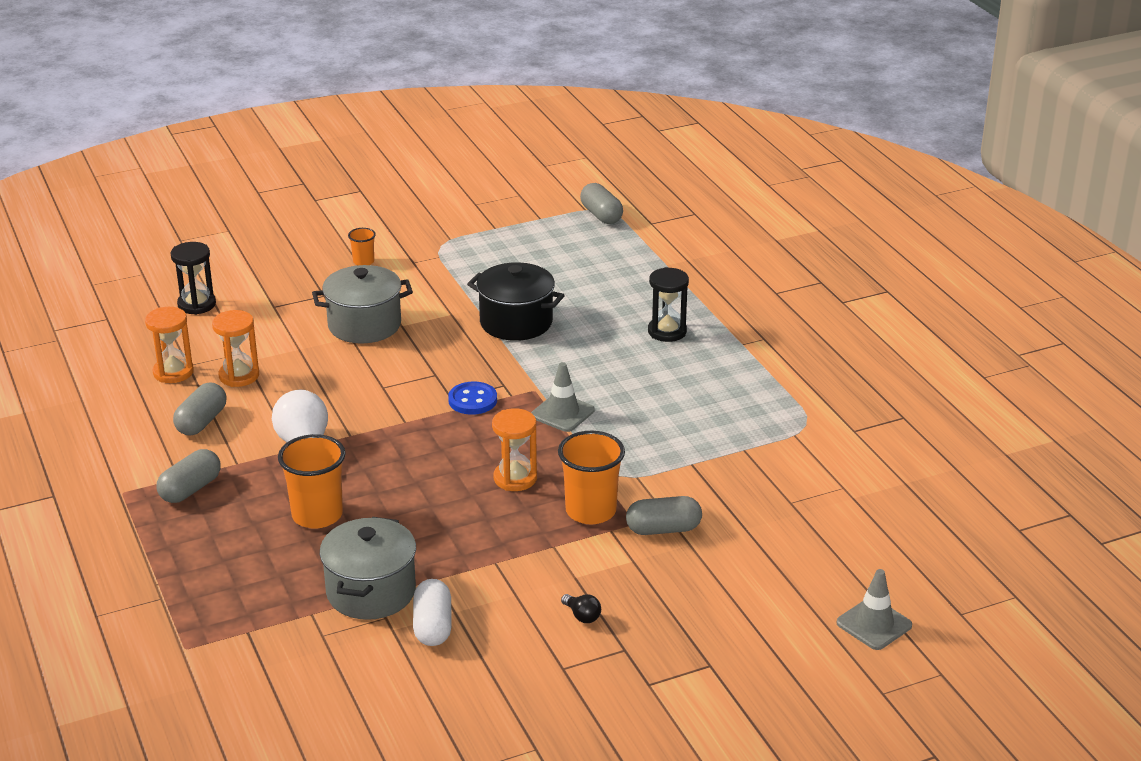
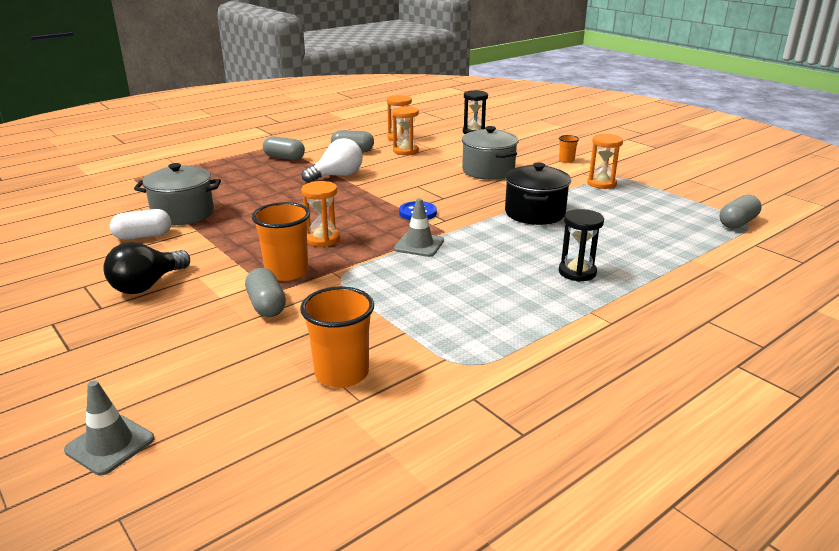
camera: 75 degrees right, 5 degrees down
orange cup [278,434,346,529] -> orange cup moved to [300,287,374,388]
black light bulb [561,594,601,623] -> black light bulb [103,242,190,294], size x2.20
none -> orange hourglass [587,134,623,189]

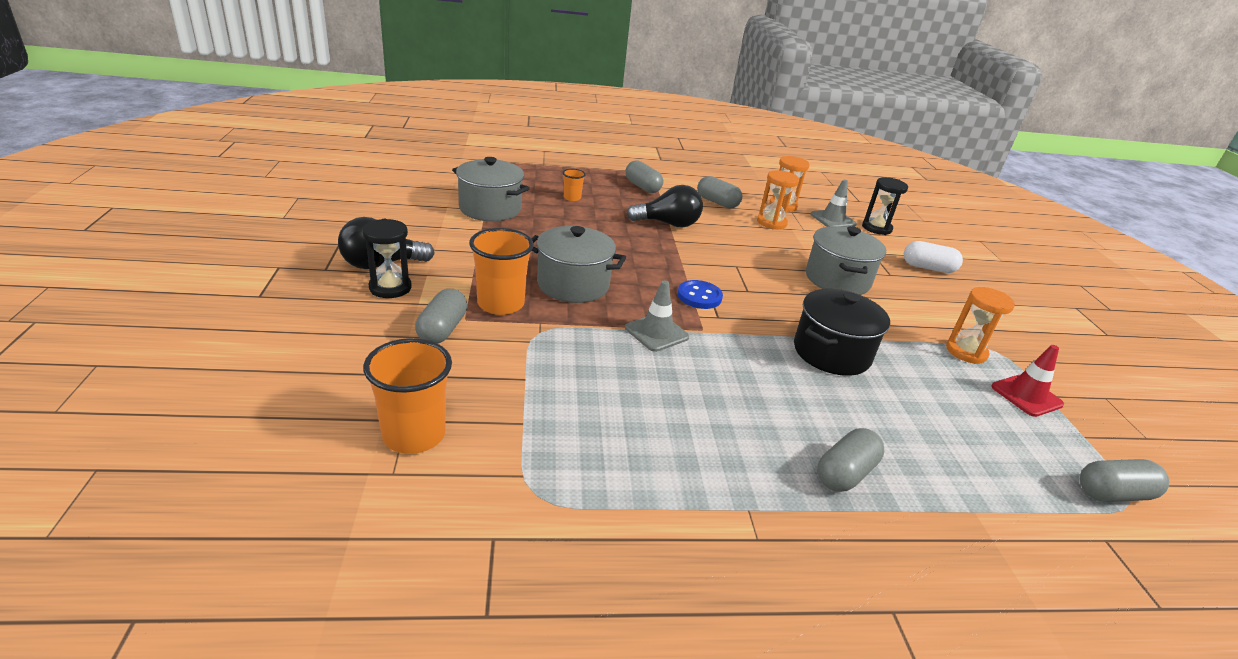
camera: 30 degrees right, 5 degrees up
grey traffic cone [64,380,154,475] -> grey traffic cone moved to [810,180,857,227]
white capsule [110,209,171,240] -> white capsule moved to [904,241,963,273]
white light bulb [301,138,363,183] -> black light bulb [627,185,703,228]
orange hourglass [301,181,340,247] -> grey pot [532,226,626,303]
orange cup [559,135,579,163] -> orange cup moved to [563,169,586,201]
black hourglass [559,209,604,282] -> black hourglass moved to [362,219,412,298]
none -> grey capsule [817,428,884,492]
none -> red traffic cone [991,345,1064,417]

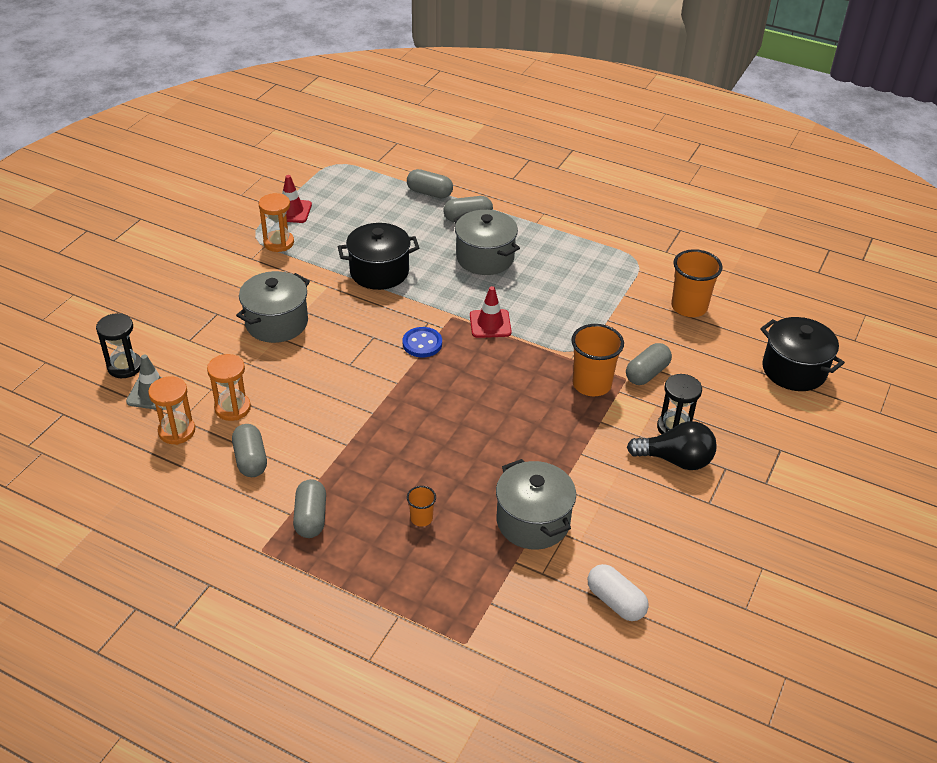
camera: 145 degrees left, 10 degrees up
grey pot [532,226,626,303] -> grey pot moved to [453,210,520,275]
grey traffic cone [625,280,689,352] -> red traffic cone [470,286,512,338]
black light bulb [627,185,703,228] -> none
white capsule [904,241,963,273] -> white capsule moved to [588,564,649,621]
grey capsule [1080,459,1169,502] -> grey capsule moved to [407,169,453,198]
none -> black pot [760,317,845,391]

